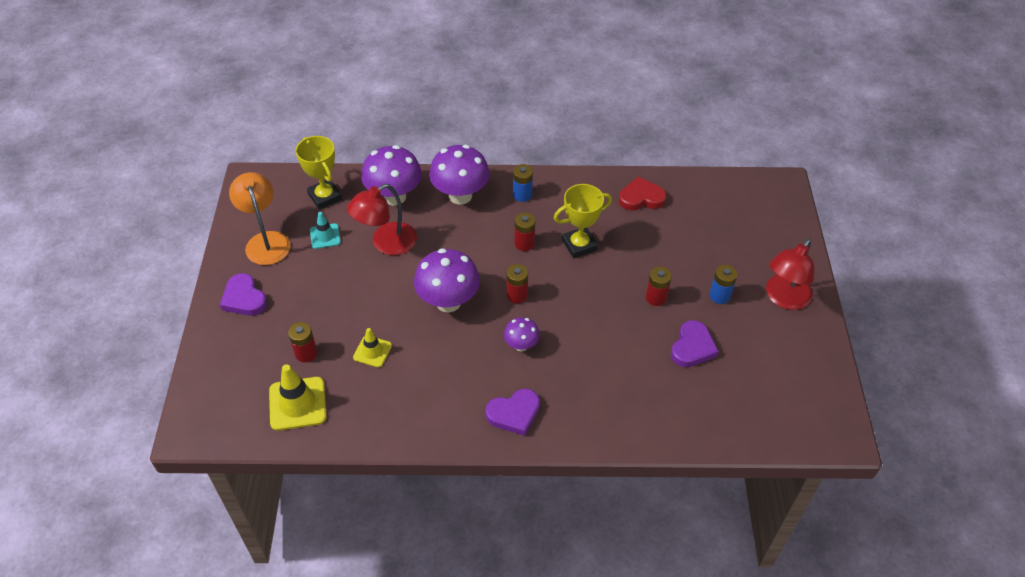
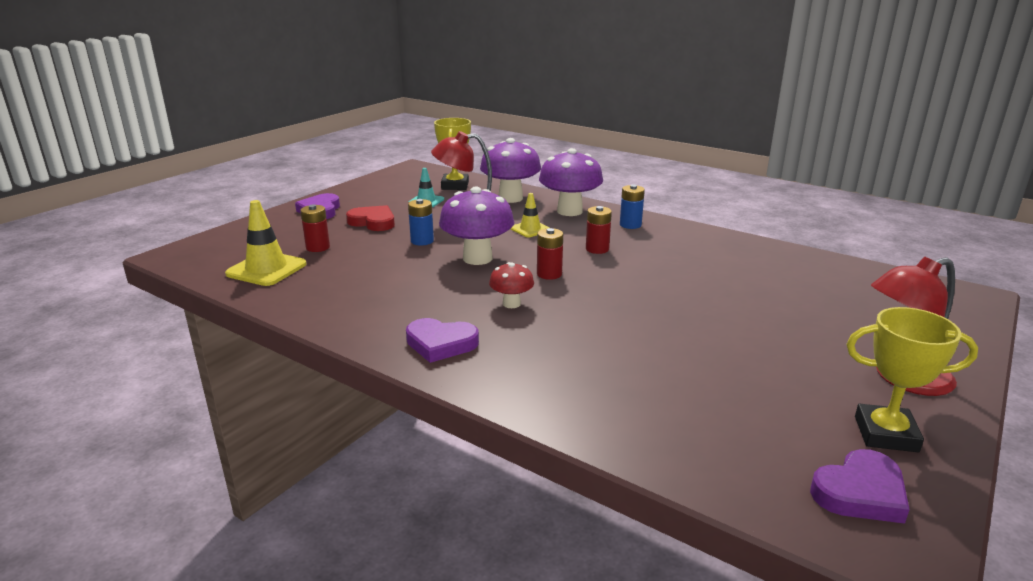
camera: 35 degrees right, 25 degrees down
orange lamp [229,172,291,265] -> none
yellow traffic cone [353,328,392,368] -> yellow traffic cone moved to [511,193,550,237]
purple mushroom [504,317,540,351] -> red mushroom [489,262,534,308]
yellow trophy [554,184,612,258] -> yellow trophy moved to [847,307,978,452]
red heart [619,176,667,211] -> red heart moved to [346,205,395,231]
red battery [646,267,672,306] -> none
purple heart [671,320,719,367] -> purple heart moved to [810,449,910,524]
blue battery [709,265,737,304] -> blue battery moved to [408,199,434,245]

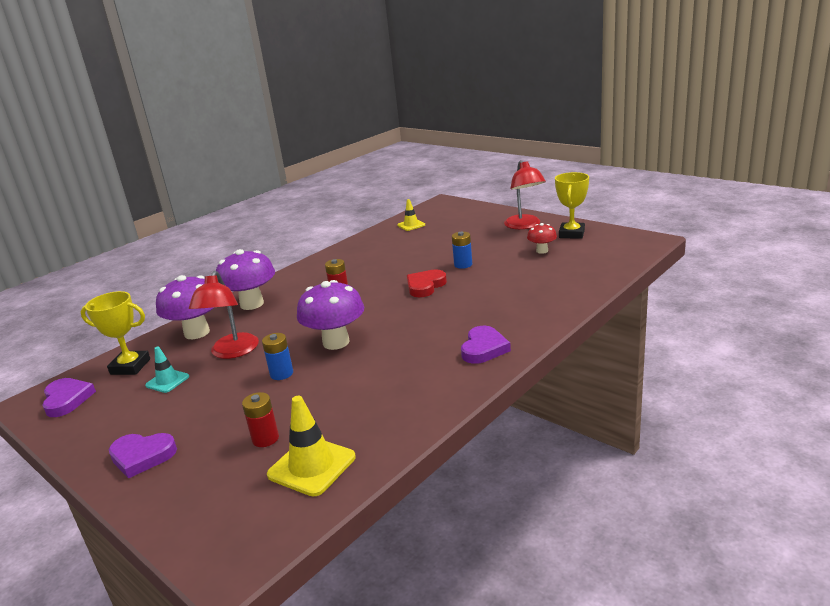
camera: 80 degrees left, 0 degrees up
red heart [346,205,395,231] -> red heart moved to [407,269,447,297]
red mushroom [489,262,534,308] -> red mushroom moved to [527,223,557,254]
yellow traffic cone [511,193,550,237] -> yellow traffic cone moved to [397,199,425,231]
red battery [537,228,563,280] -> none
blue battery [620,185,645,229] -> blue battery moved to [452,232,472,269]
purple heart [810,449,910,524] -> purple heart moved to [42,378,96,417]

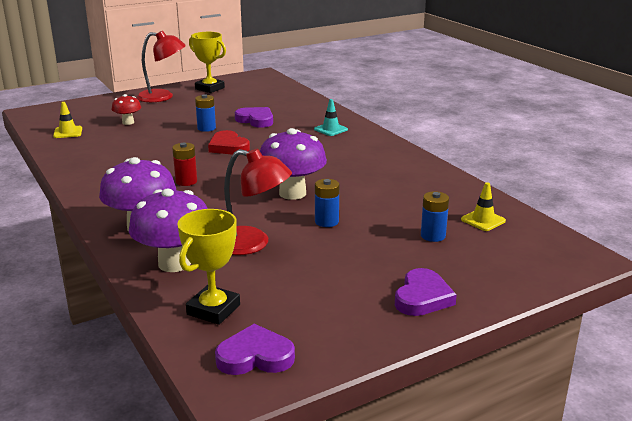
camera: 75 degrees left, 0 degrees up
turquoise traffic cone [145,346,189,393] -> turquoise traffic cone moved to [314,99,348,136]
red battery [242,392,279,447] -> blue battery [421,191,449,242]
yellow traffic cone [267,396,356,497] -> yellow traffic cone [461,182,506,231], size x0.60
purple heart [461,326,511,364] -> purple heart moved to [235,107,273,128]
red mushroom [527,223,557,254] -> red mushroom moved to [112,94,141,125]

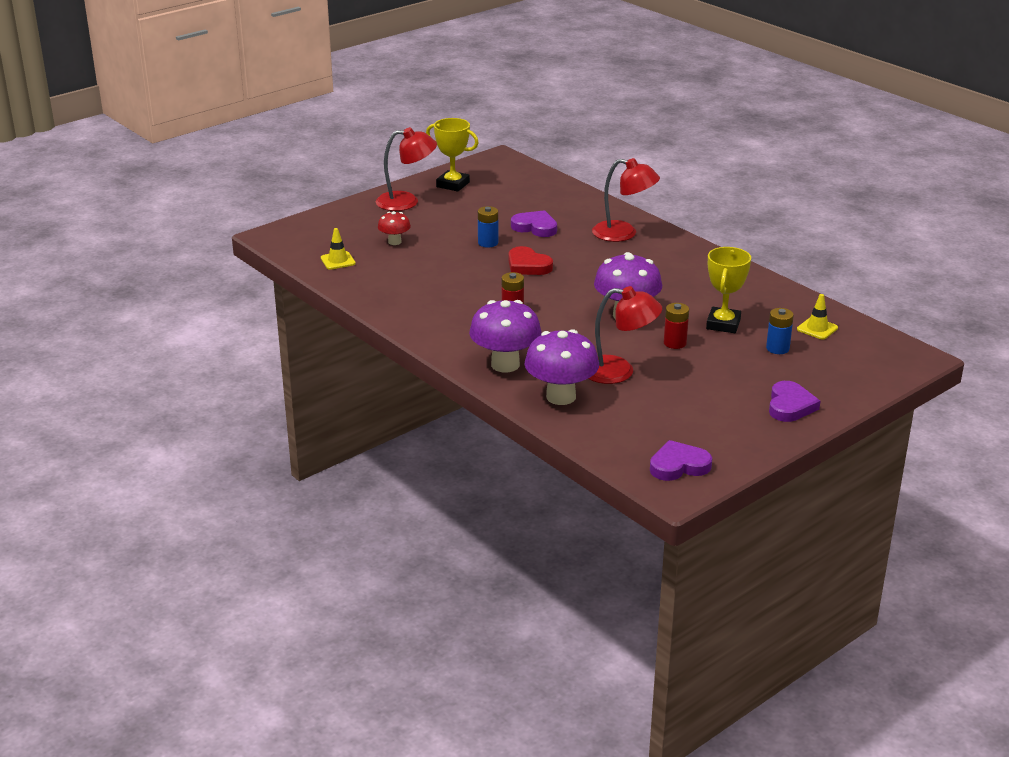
camera: 10 degrees left, 5 degrees up
yellow trophy [178,209,240,325] -> yellow trophy moved to [706,247,751,333]
turquoise traffic cone [314,99,348,136] -> red lamp [592,158,660,242]
blue battery [315,179,340,227] -> red battery [664,303,689,349]

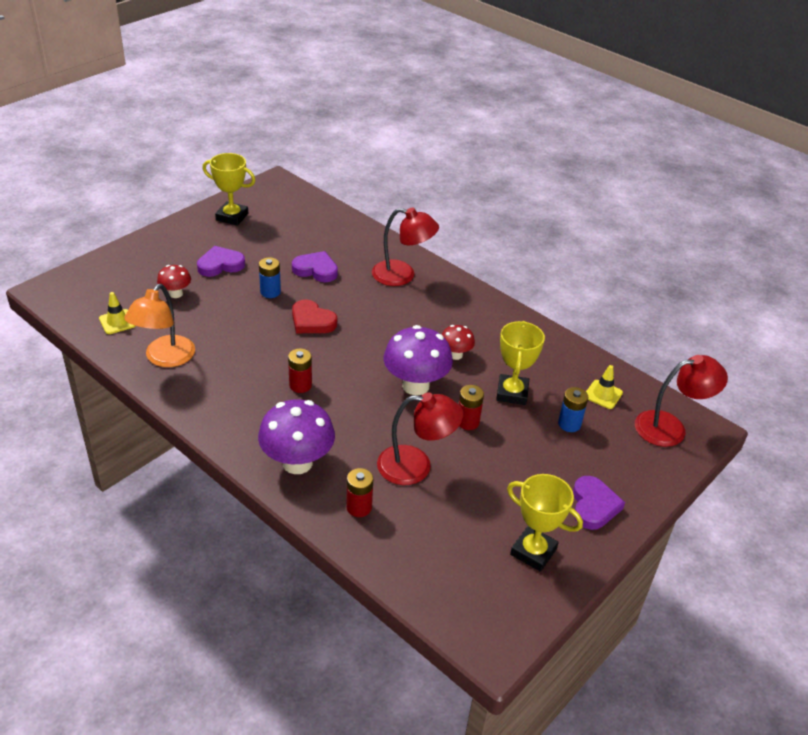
camera: 10 degrees left, 10 degrees up
red lamp [376,127,437,211] -> red lamp moved to [635,355,728,447]
purple mushroom [525,329,599,405] -> red battery [346,468,373,517]
purple heart [650,440,712,481] -> purple heart moved to [197,246,245,277]
none -> orange lamp [124,284,195,367]
none -> red mushroom [442,325,475,360]
none -> yellow trophy [507,474,583,572]

